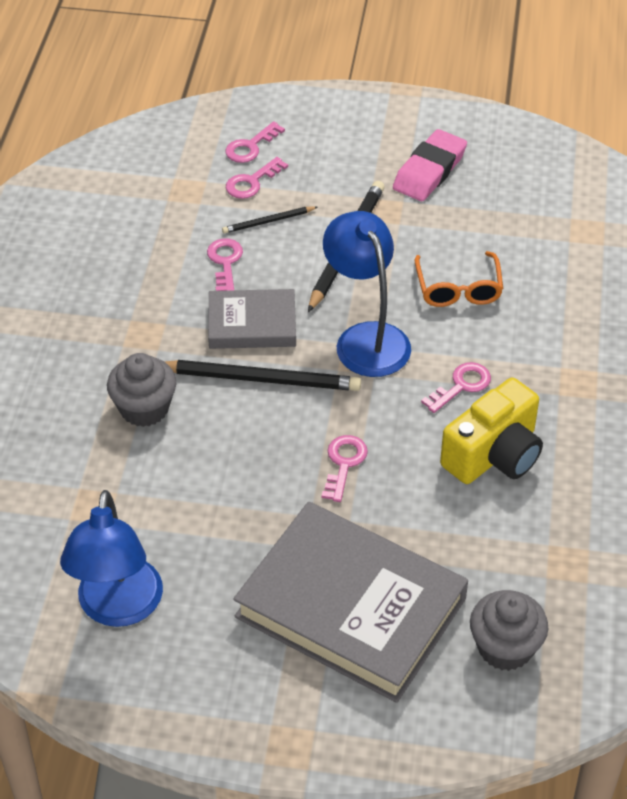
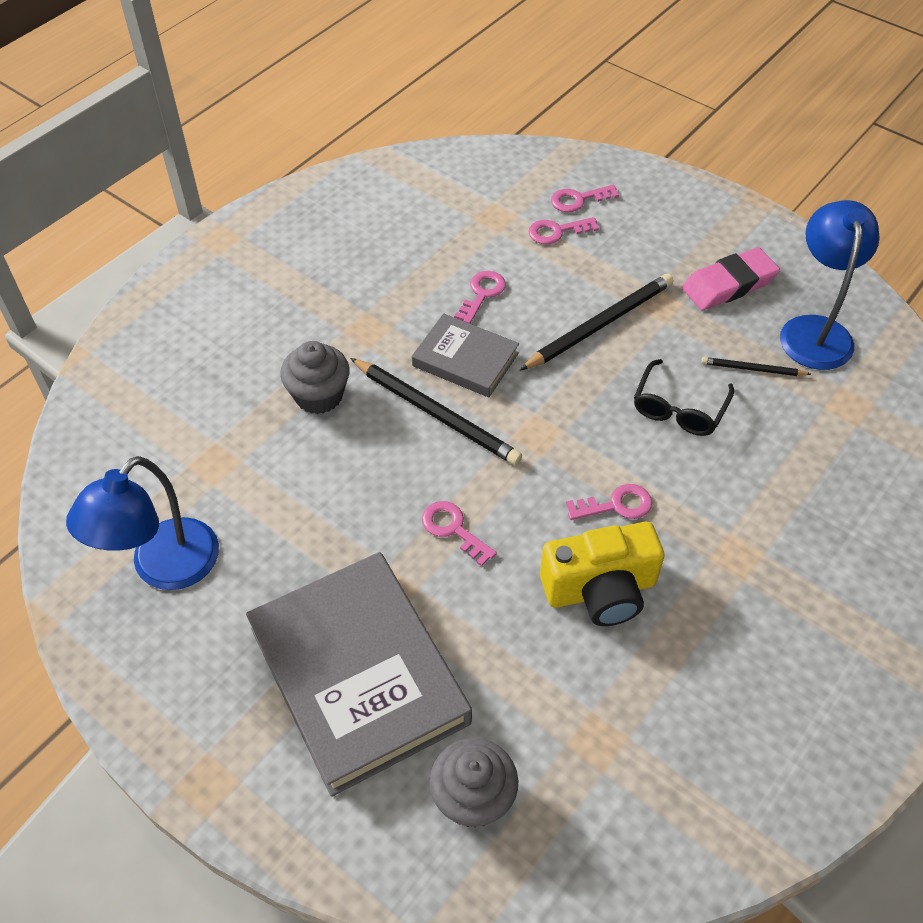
camera: 30 degrees right, 5 degrees up
black pencil [222,206,317,234] -> black pencil moved to [701,357,812,376]
pink key [322,435,368,502] -> pink key turned 90 degrees counterclockwise [422,501,497,566]
blue lamp [323,211,411,377] -> blue lamp moved to [780,200,880,370]
orange glasses [415,251,503,307] -> black glasses [634,359,734,436]

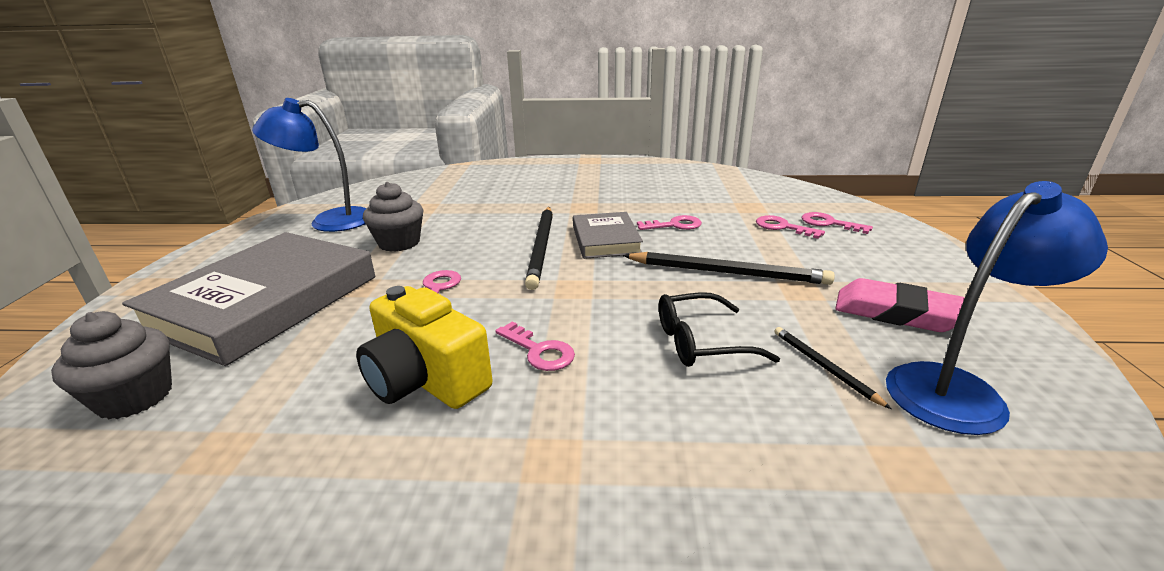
camera: 55 degrees right, 25 degrees down
grey cupcake [280,341,350,414] -> grey cupcake moved to [363,182,423,252]

